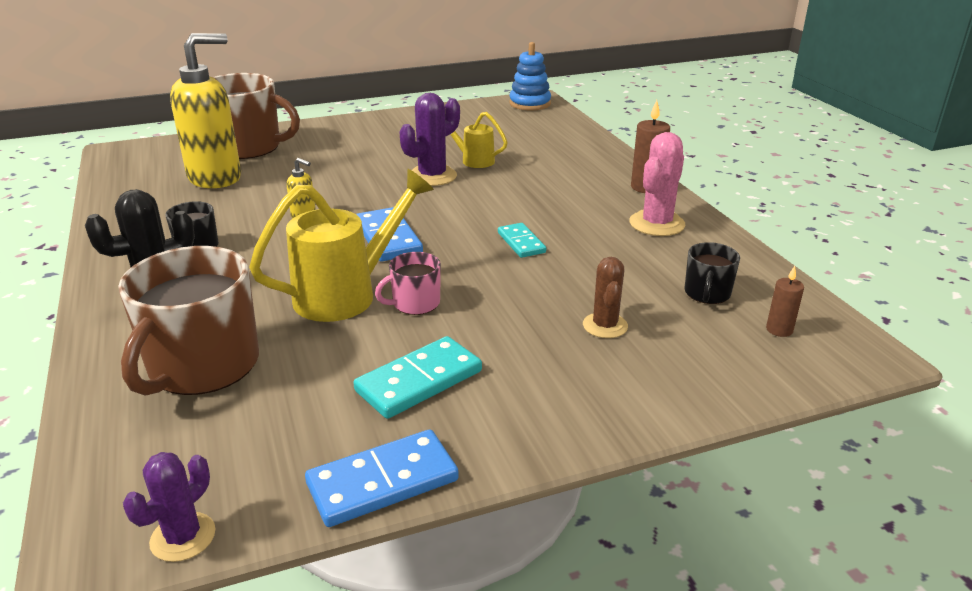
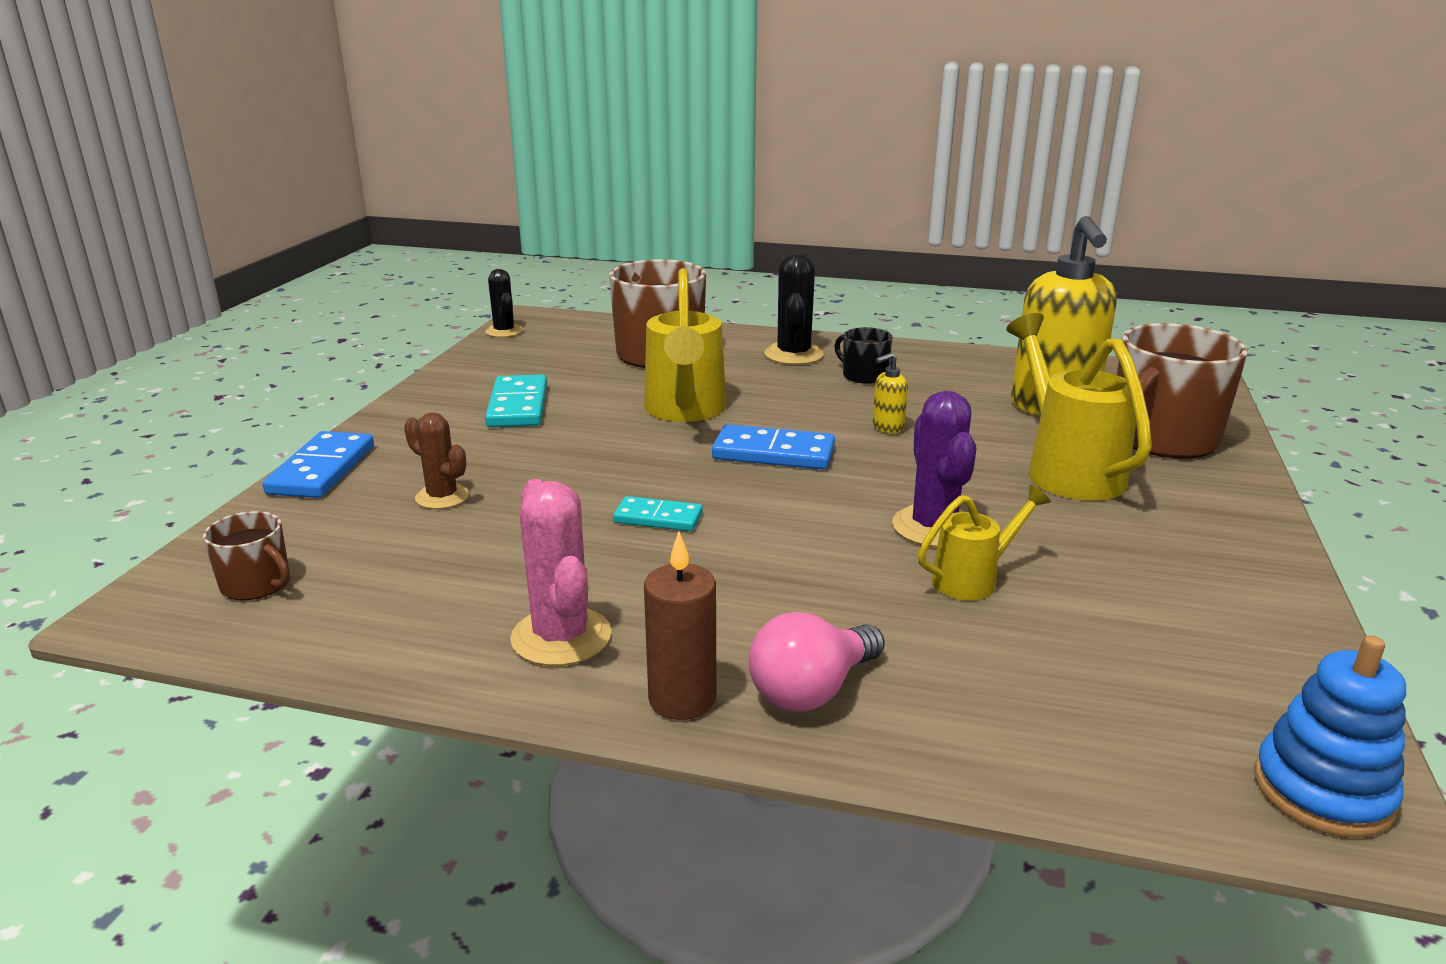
camera: 125 degrees right, 5 degrees down
purple cactus [123,452,215,562] -> black cactus [485,269,523,337]
blue domino [305,430,459,527] -> blue domino moved to [262,431,374,498]
pink mug [375,252,441,315] -> none
black mug [685,242,740,304] -> none
brown candle [766,266,804,337] -> brown mug [203,511,290,600]
none -> pink light bulb [749,612,885,712]
none -> yellow watering can [1006,313,1152,501]

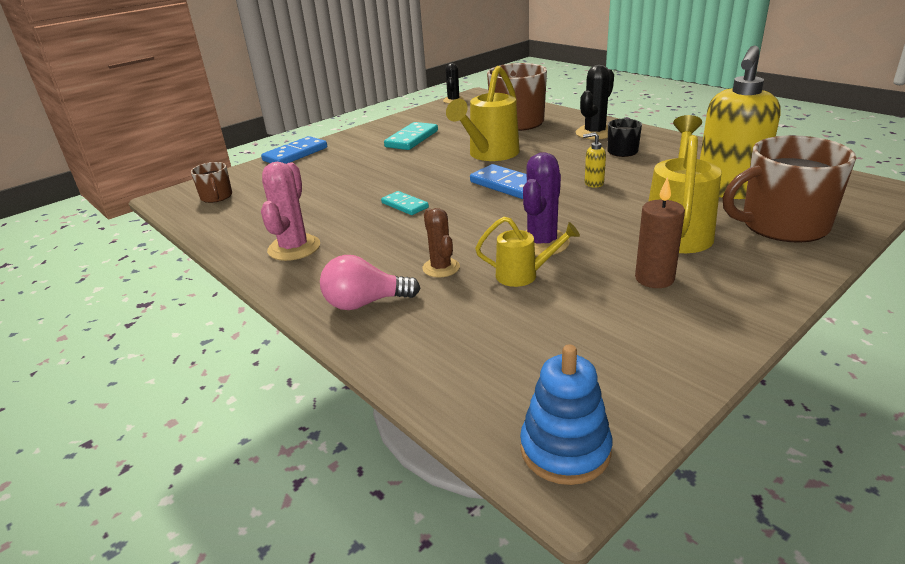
camera: 35 degrees right, 5 degrees up
brown cactus [404,412,469,509] -> brown cactus moved to [422,208,460,278]
brown candle [644,532,716,720] -> brown candle moved to [635,177,685,288]

